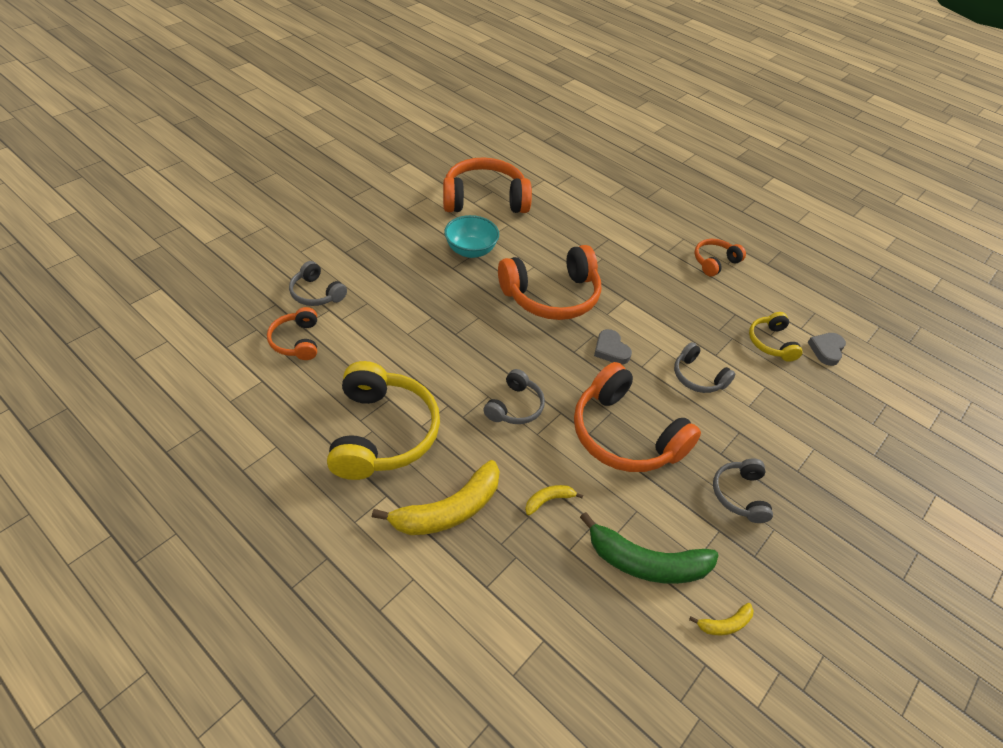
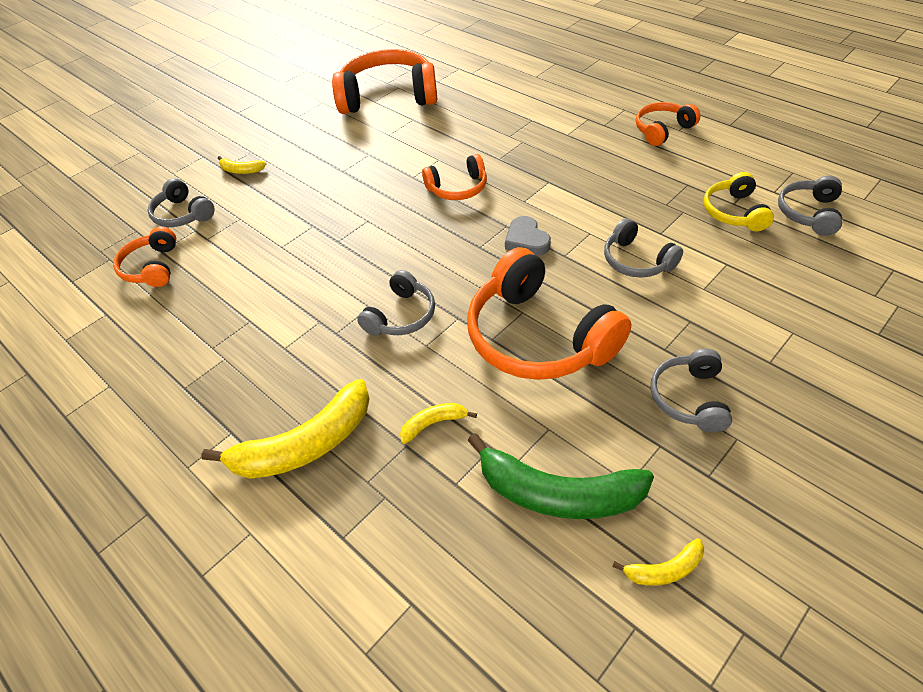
camera: 10 degrees right, 0 degrees up
yellow headphones [327,361,440,480] -> none
turquoise bowl [444,215,499,258] -> none
orange headphones [498,245,601,320] -> orange headphones [422,154,487,200], size x0.52
grey heart [807,333,846,366] -> grey headphones [778,176,842,236]
none -> yellow banana [218,156,266,174]

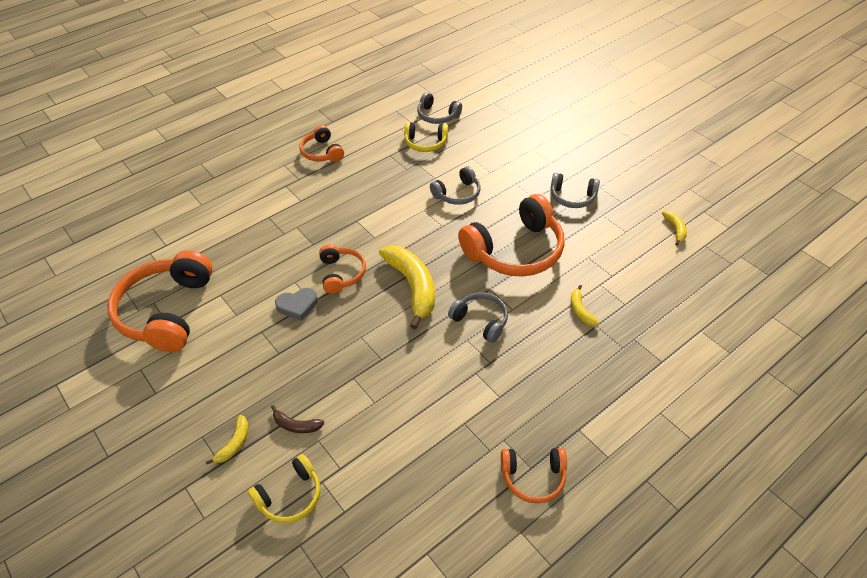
camera: 85 degrees left, 0 degrees up
orange headphones [113,227,176,287] -> orange headphones moved to [501,448,567,504]
grey headphones [147,178,215,227] -> yellow headphones [248,454,320,523]
yellow banana [201,379,370,479] -> yellow banana moved to [379,245,435,329]
green banana [468,433,654,519] -> none
grey heart [505,216,551,256] -> grey heart moved to [275,288,318,321]
none -> brown banana [271,405,324,433]

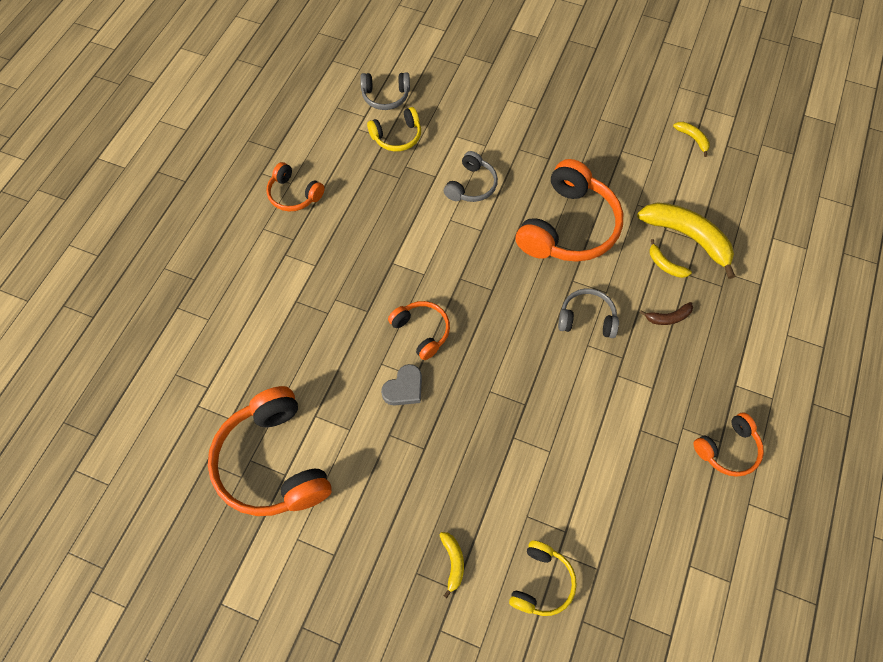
camera: 30 degrees left, 15 degrees up
brown banana [271,405,324,433] -> brown banana moved to [640,302,693,325]
yellow banana [379,245,435,329] -> yellow banana moved to [637,202,736,279]
grey headphones [551,173,600,208] -> none

